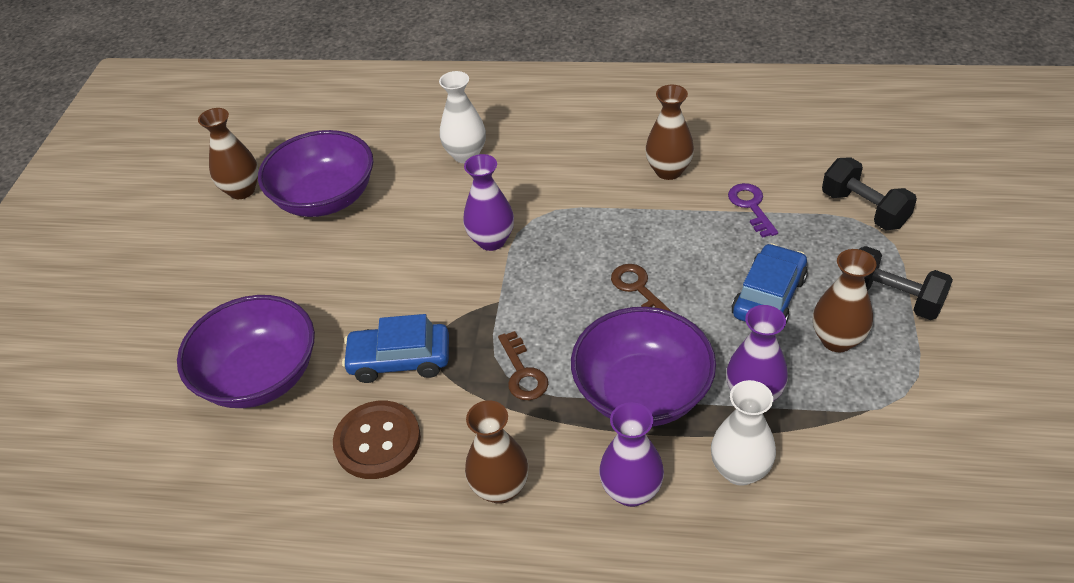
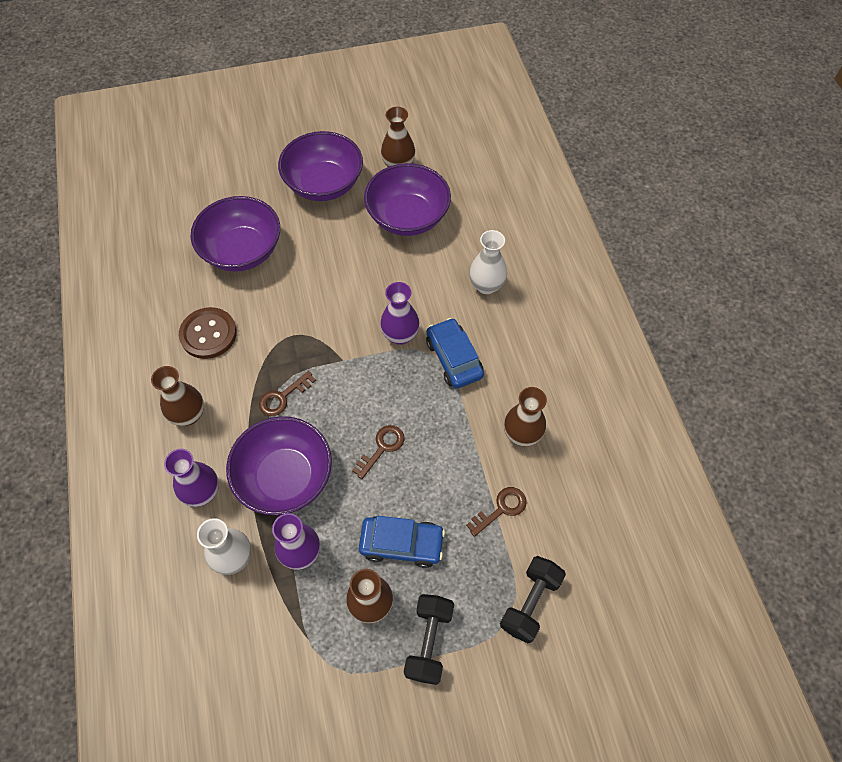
camera: 65 degrees right, 15 degrees up
blue car [342,314,449,383] -> blue car moved to [426,318,484,389]
purple key [728,183,778,238] -> brown key [466,487,527,537]
none -> purple bowl [278,131,363,201]

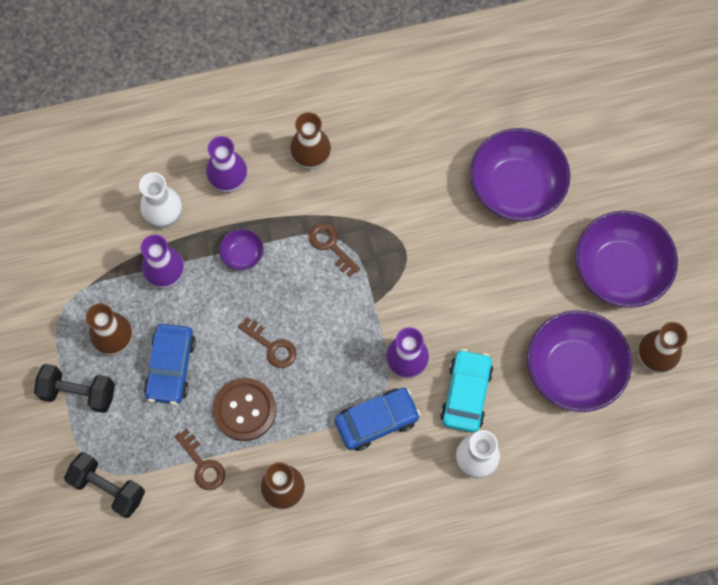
camera: 90 degrees right, 10 degrees up
brown button [179,307,237,359] -> brown button moved to [213,378,276,441]
purple bowl [226,416,332,515] -> purple bowl [219,229,263,271], size x0.44
none -> turquoise car [440,349,494,433]

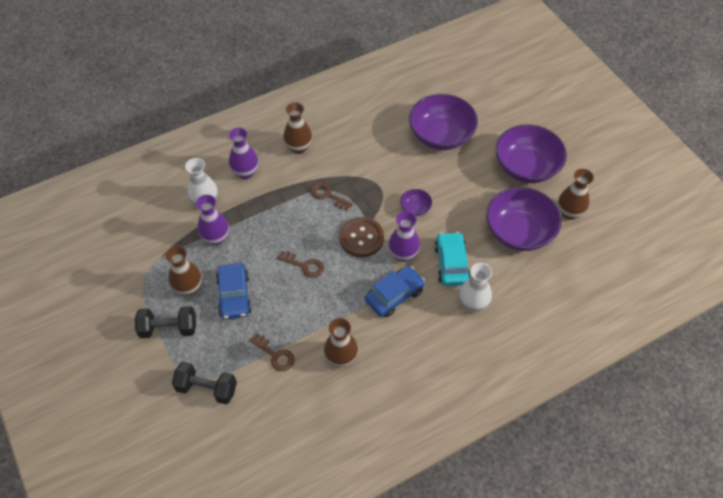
camera: 15 degrees left, 15 degrees down
brown button [213,378,276,441] -> brown button moved to [339,217,384,257]
purple bowl [219,229,263,271] -> purple bowl moved to [400,189,432,216]

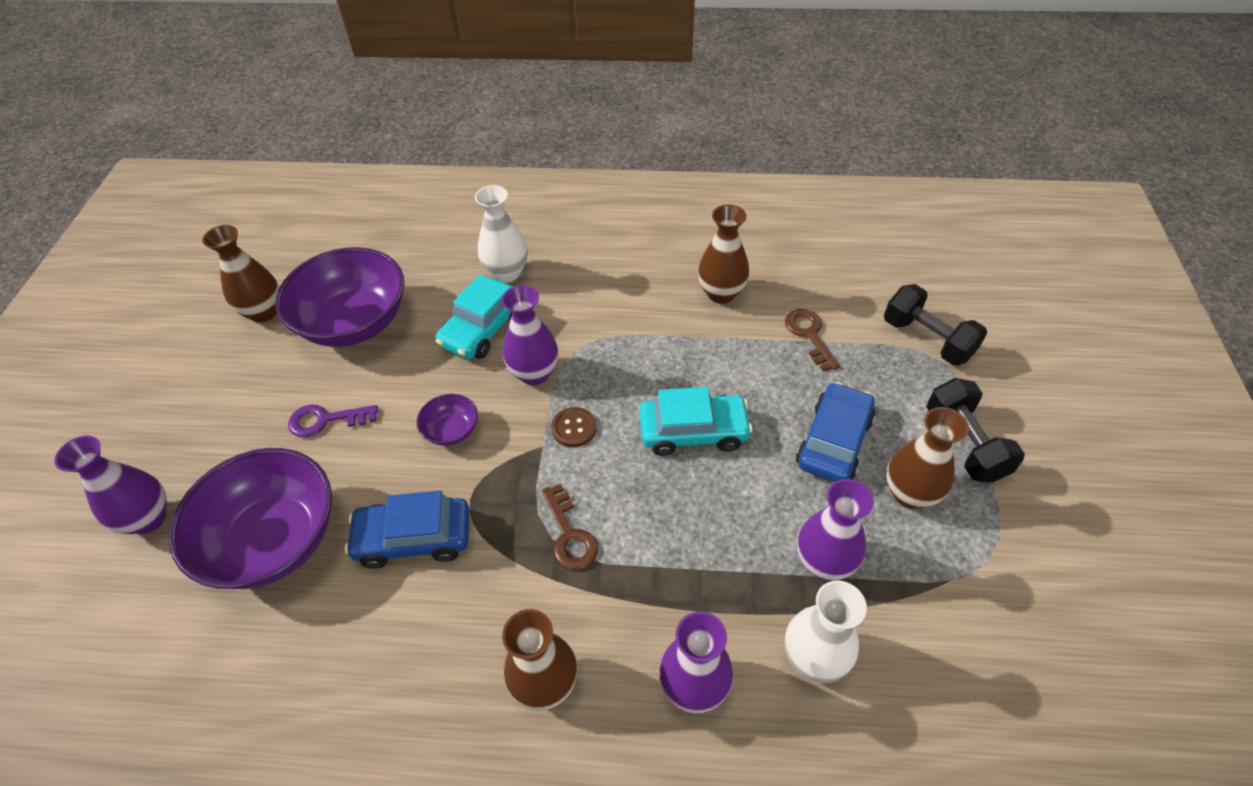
camera: 145 degrees left, 5 degrees down
black dumbbell [135,306,196,338] -> black dumbbell turned 45 degrees clockwise [927,378,1025,483]
brown key [277,251,324,278] -> turquoise car [639,387,753,456]
brown button [339,217,384,257] -> brown button [551,407,596,447], size x0.54
blue car [365,266,425,317] -> blue car moved to [345,491,469,569]
purple bowl [495,124,567,183] -> none
none -> purple vase [54,436,167,534]
none -> purple key [288,405,378,437]

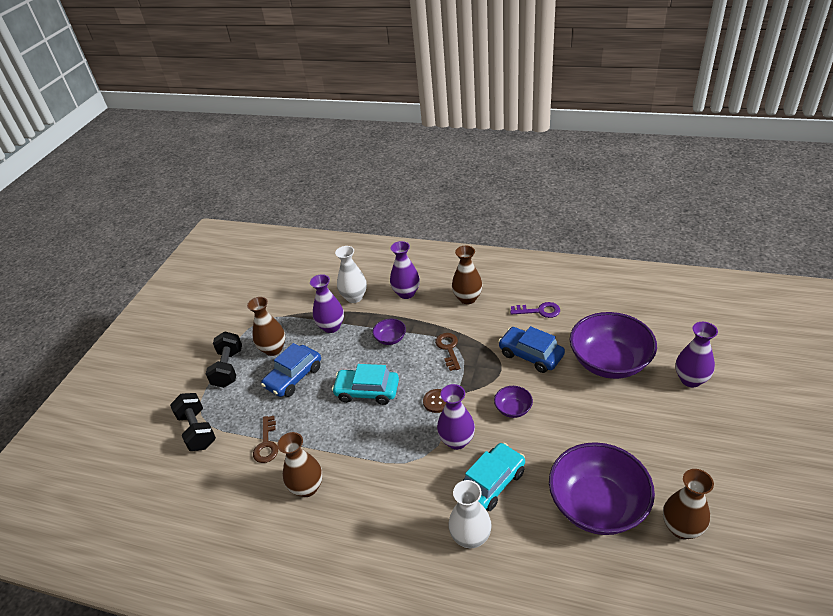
camera: 165 degrees left, 10 degrees down
purple key [288,405,378,437] -> purple key moved to [510,302,560,318]
blue car [345,491,469,569] -> blue car turned 150 degrees counterclockwise [498,326,565,373]
none -> purple bowl [372,319,406,345]

